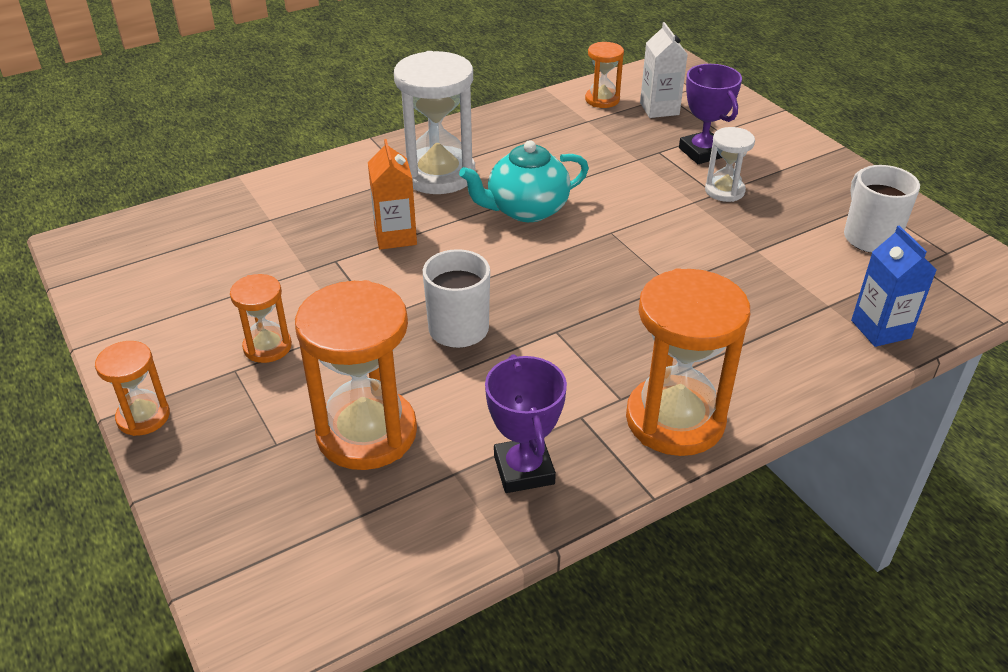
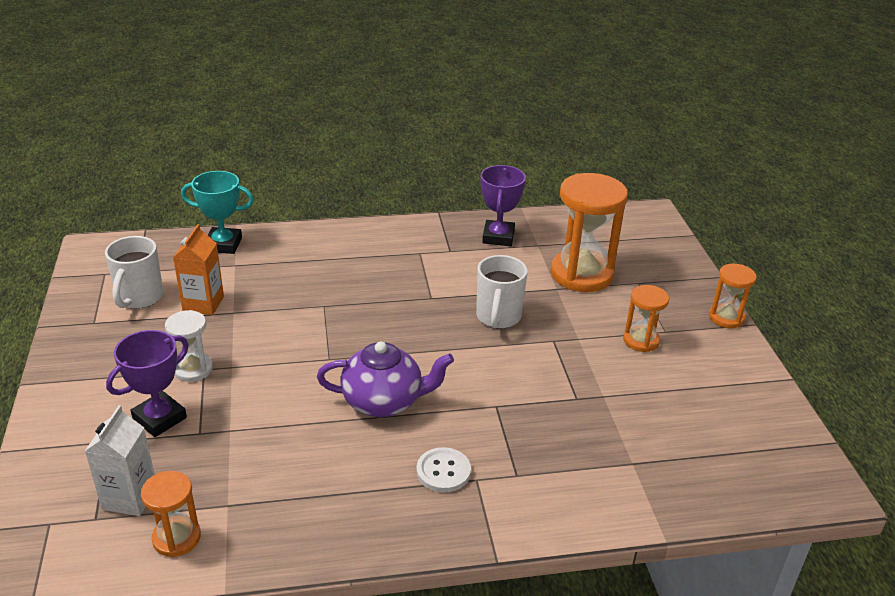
camera: 160 degrees left, 5 degrees down
orange carton [368,139,417,250] -> orange carton moved to [173,224,224,315]
white hourglass [394,51,475,194] -> white button [416,447,471,493]
turquoise teapot [459,140,589,222] -> purple teapot [317,342,454,417]
orange hourglass [626,268,750,456] -> none
purple trophy [679,64,742,164] -> purple trophy turned 45 degrees clockwise [106,330,189,437]
blue carton [851,225,937,347] -> turquoise trophy [181,171,254,254]

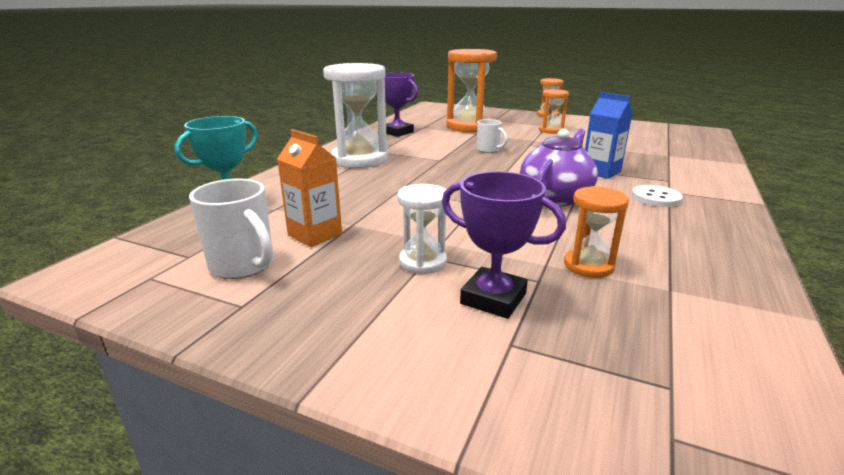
camera: 55 degrees left, 10 degrees down
white carton [84,405,155,516] -> none
purple trophy [106,330,189,437] -> purple trophy turned 45 degrees counterclockwise [442,171,566,319]
orange hourglass [141,471,201,557] -> orange hourglass moved to [564,186,629,278]
white mug [476,255,528,329] -> white mug [477,119,508,153], size x0.62
none -> white hourglass [323,63,388,168]
none -> blue carton [585,92,633,179]

